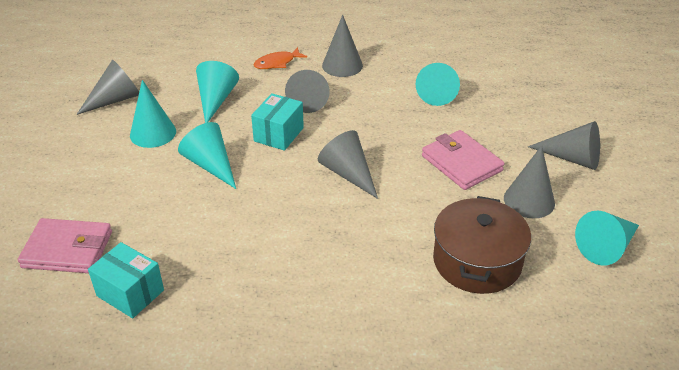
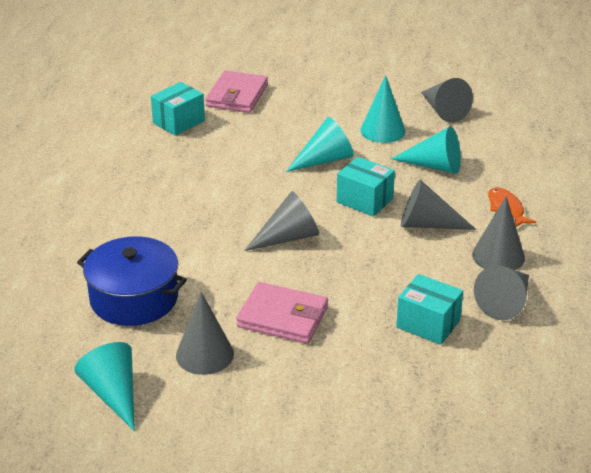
camera: 100 degrees right, 5 degrees down
turquoise cone [416,63,460,106] -> turquoise box [396,274,463,345]
pink wallet [422,130,504,190] -> pink wallet turned 45 degrees clockwise [236,282,328,344]
brown pot [433,196,531,294] -> blue pot [77,236,187,326]
grey cone [528,121,600,170] -> grey cone moved to [474,265,529,320]

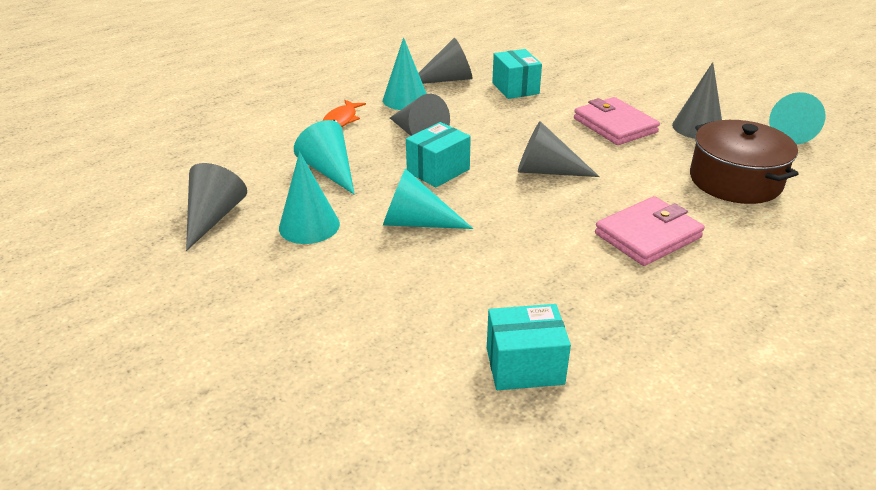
camera: 140 degrees left, 0 degrees up
blue pot [77,236,187,326] -> brown pot [690,120,798,204]
pink wallet [206,70,268,113] -> pink wallet moved to [595,196,705,266]
turquoise box [337,157,395,217] -> turquoise box turned 60 degrees clockwise [406,122,471,187]
grey cone [472,196,525,270] -> turquoise cone [383,37,427,110]

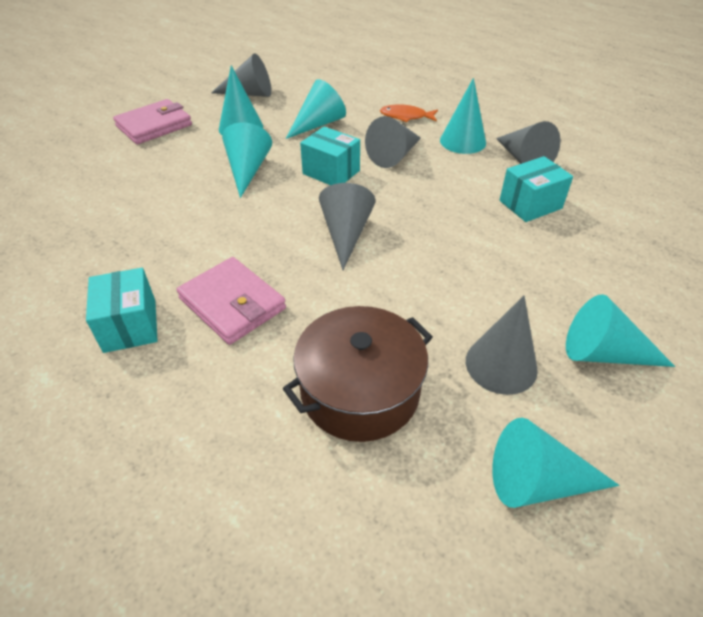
camera: 80 degrees right, 10 degrees up
turquoise box [487,304,571,390] -> turquoise box moved to [86,268,158,353]
pink wallet [574,97,660,145] -> pink wallet moved to [113,99,192,144]
none -> turquoise cone [566,294,675,367]

